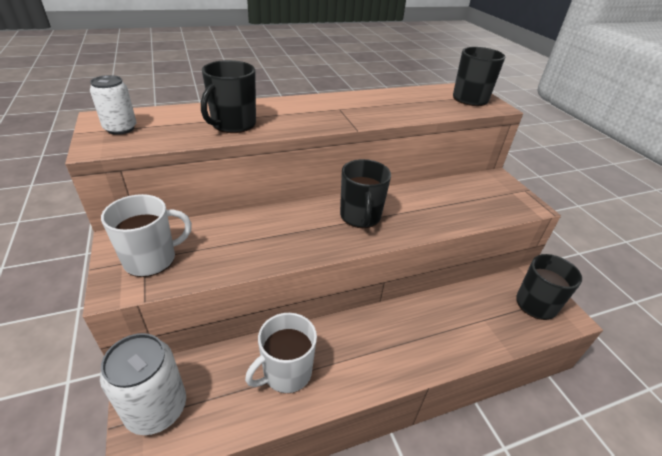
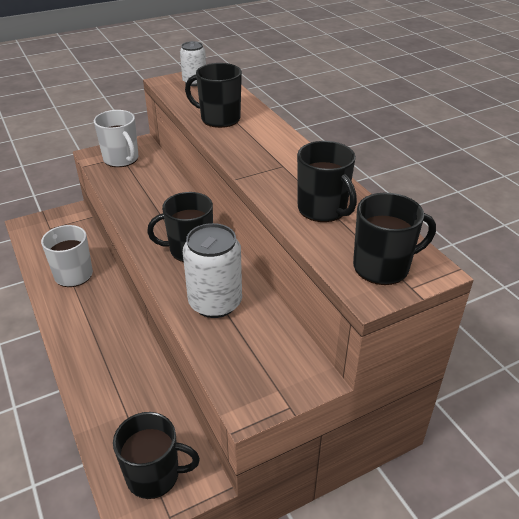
camera: 85 degrees right, 0 degrees up
white can [100,333,186,435] -> white can moved to [183,223,242,318]
none -> black mug [297,141,357,222]

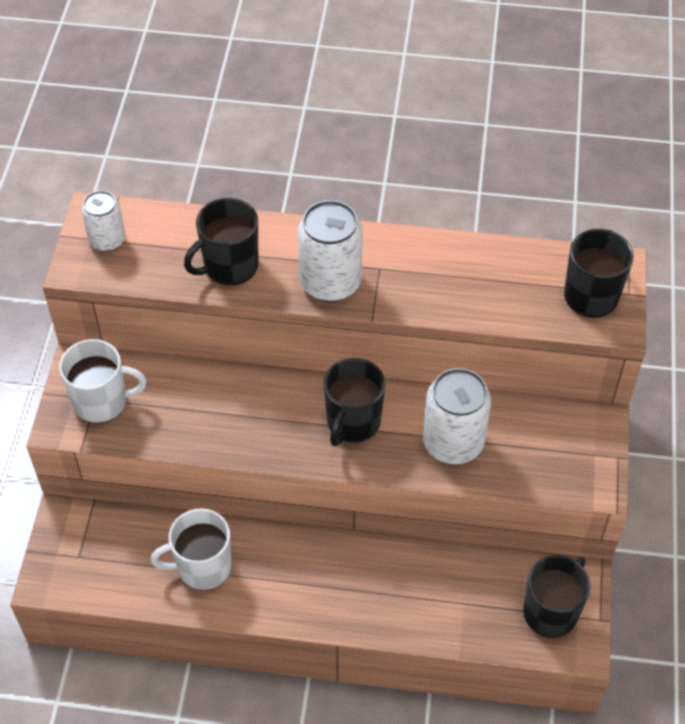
camera: 55 degrees left, 15 degrees up
black mug [297,141,357,222] -> none
none -> white can [298,200,363,302]

